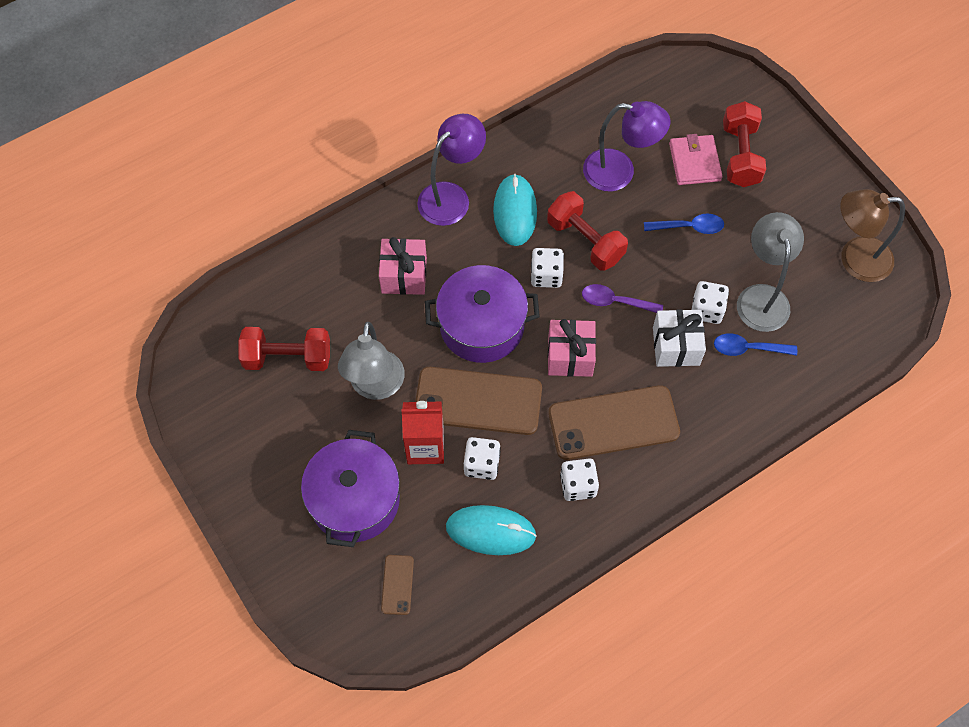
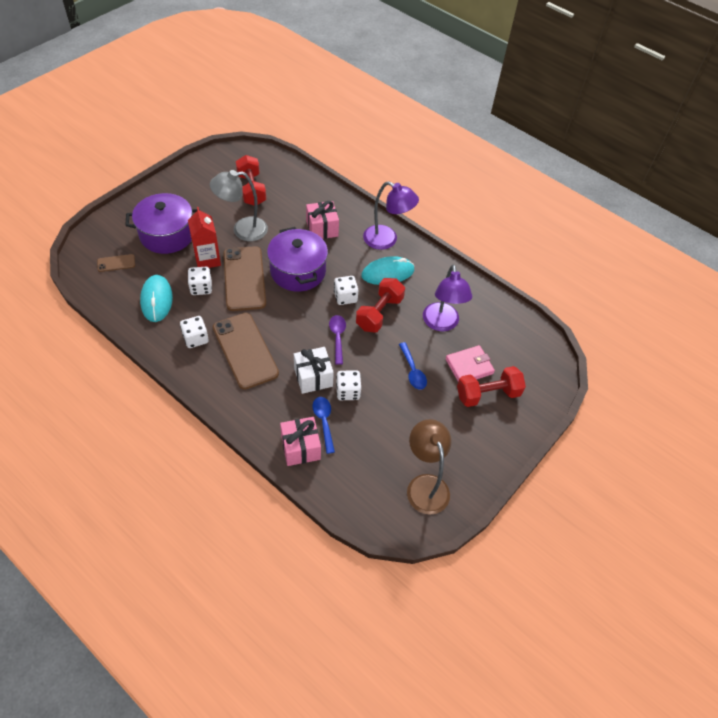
camera: 70 degrees right, 10 degrees down
pink gift [548,319,596,377] -> pink gift moved to [280,417,321,466]
grey lamp [737,212,804,332] -> none

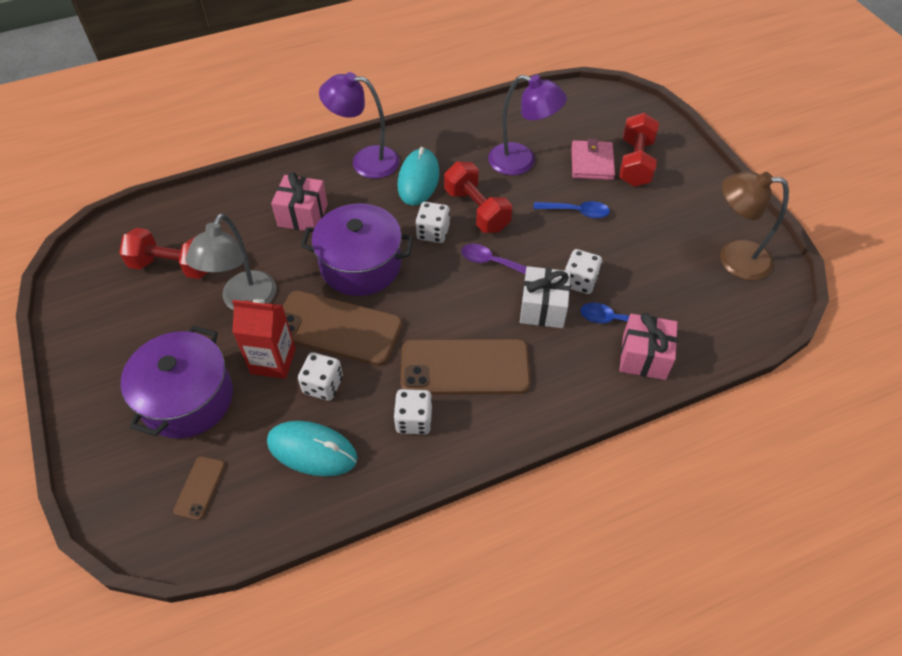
camera: 60 degrees left, 0 degrees up
purple lamp [363,181,419,250] -> purple lamp turned 135 degrees counterclockwise [319,72,399,179]

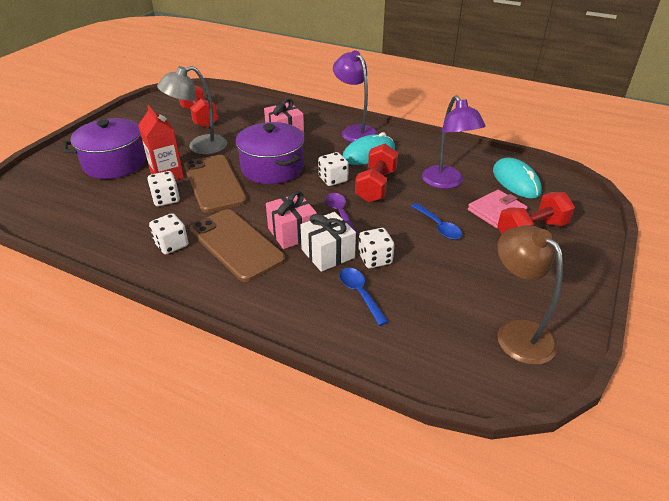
camera: 50 degrees right, 15 degrees down
brown phone [173,456,225,520] -> none
turquoise mouse [267,421,357,477] -> turquoise mouse moved to [493,158,542,198]
pink gift [619,313,677,380] -> pink gift moved to [266,191,317,249]

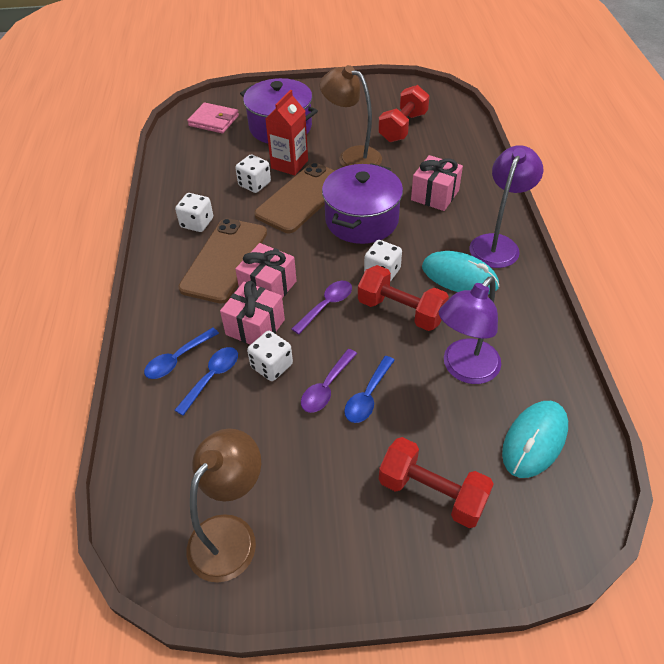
camera: 60 degrees right, 10 degrees up
grey lamp [157,66,227,154] -> brown lamp [320,65,382,167]
white gift [300,212,356,272] -> pink gift [220,281,285,345]
red dumbbell [355,144,398,202] -> red dumbbell turned 45 degrees clockwise [358,265,449,331]
pink wallet [468,190,528,228] -> pink wallet moved to [187,103,239,133]
none -> blue spoon [144,328,219,379]
none -> purple spoon [301,349,357,413]

